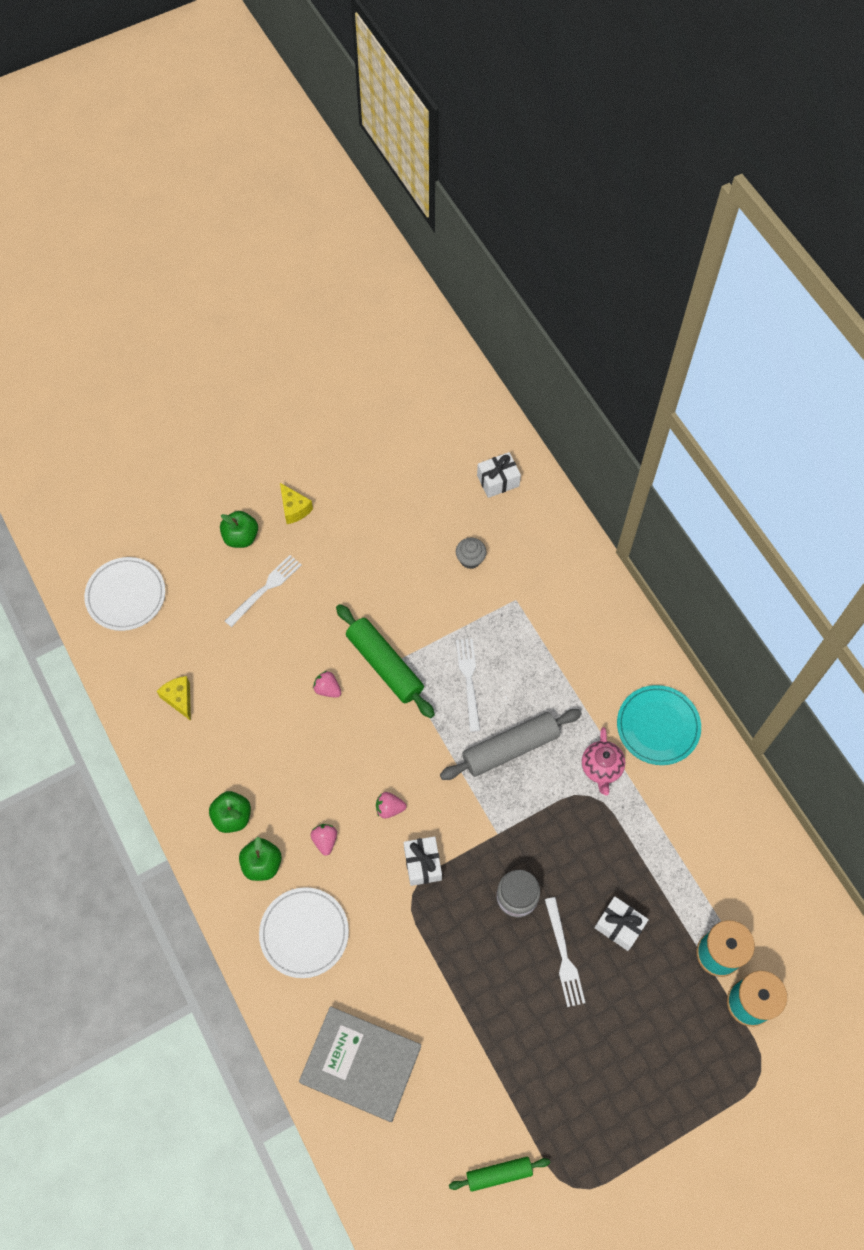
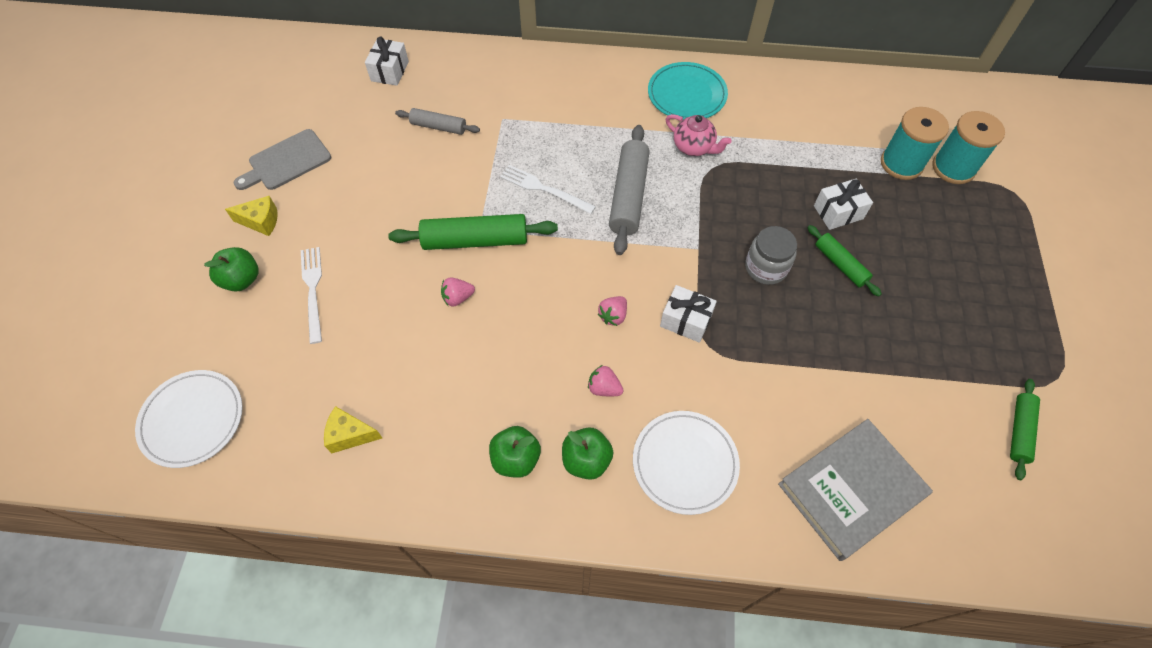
camera: 55 degrees left, 5 degrees down
grey cupcake [456,538,487,569] -> grey rolling pin [395,108,480,135]
white fork [545,897,585,1007] -> green rolling pin [807,225,882,297]
none -> grey cutting board [234,129,331,190]

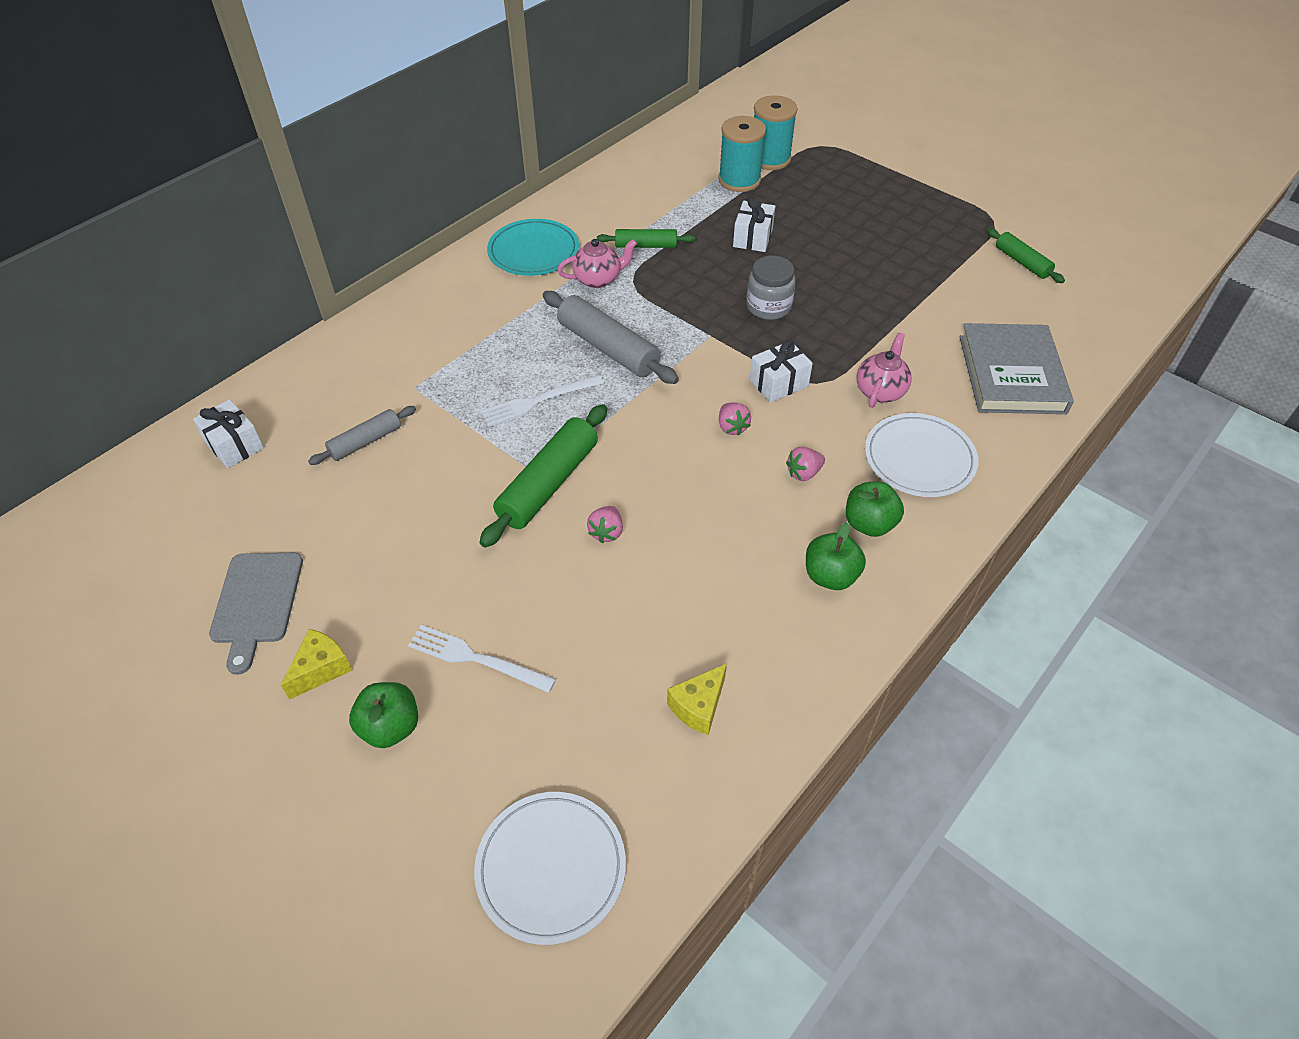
camera: 55 degrees left, 10 degrees down
green rolling pin [807,225,882,297] -> green rolling pin moved to [597,229,695,248]
none -> pink teapot [857,332,912,408]

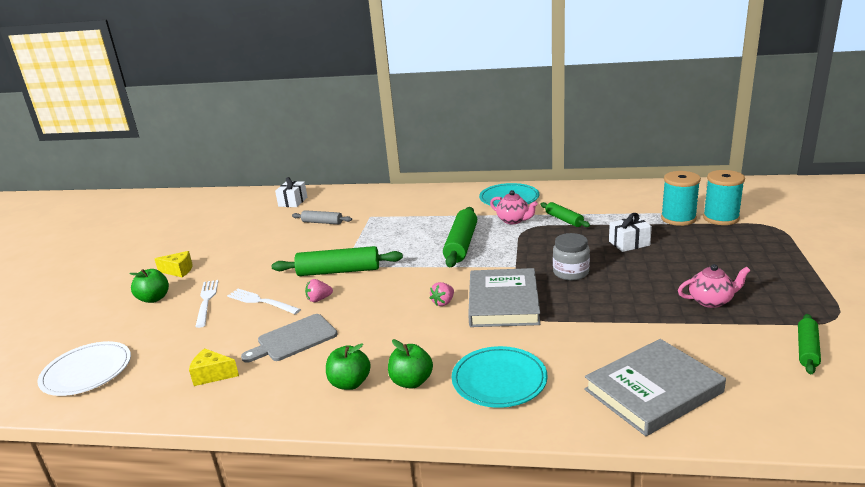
camera: 60 degrees right, 25 degrees down
grey cutting board [209,553,303,675] -> grey cutting board moved to [241,314,338,363]
white fork [481,375,604,427] -> white fork moved to [227,289,301,314]
grey rolling pin [543,291,679,384] -> green rolling pin [443,207,477,267]
white gift [750,340,813,402] -> grey book [468,268,540,327]
pink strawberry [786,447,825,481] -> none
pink teapot [857,332,912,408] -> pink teapot moved to [678,264,751,308]
white plate [865,413,978,497] -> turquoise plate [452,346,548,408]

